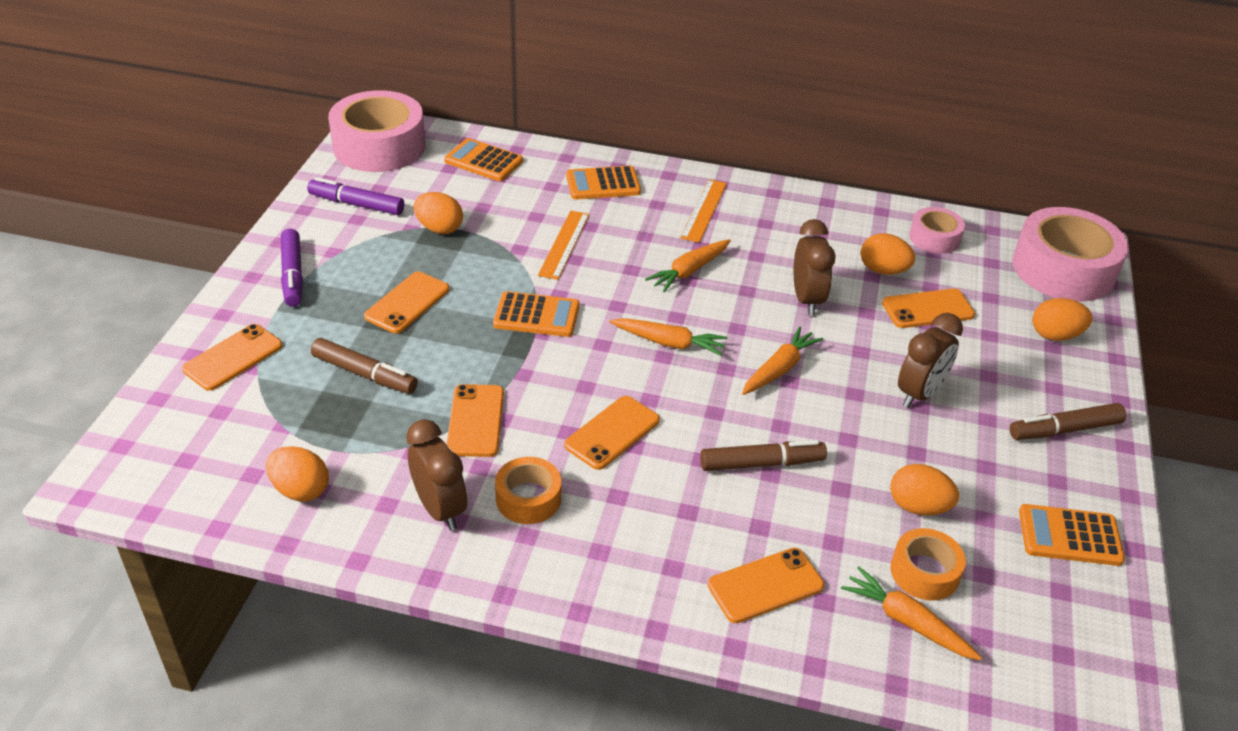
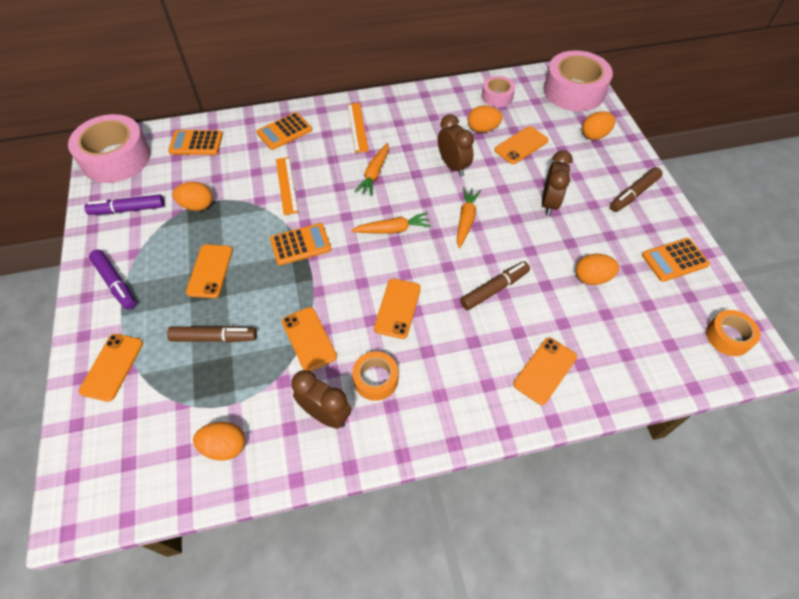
camera: 25 degrees left, 15 degrees up
orange carrot [841,566,982,660] -> none
orange tape [890,528,966,601] -> orange tape moved to [706,310,760,356]

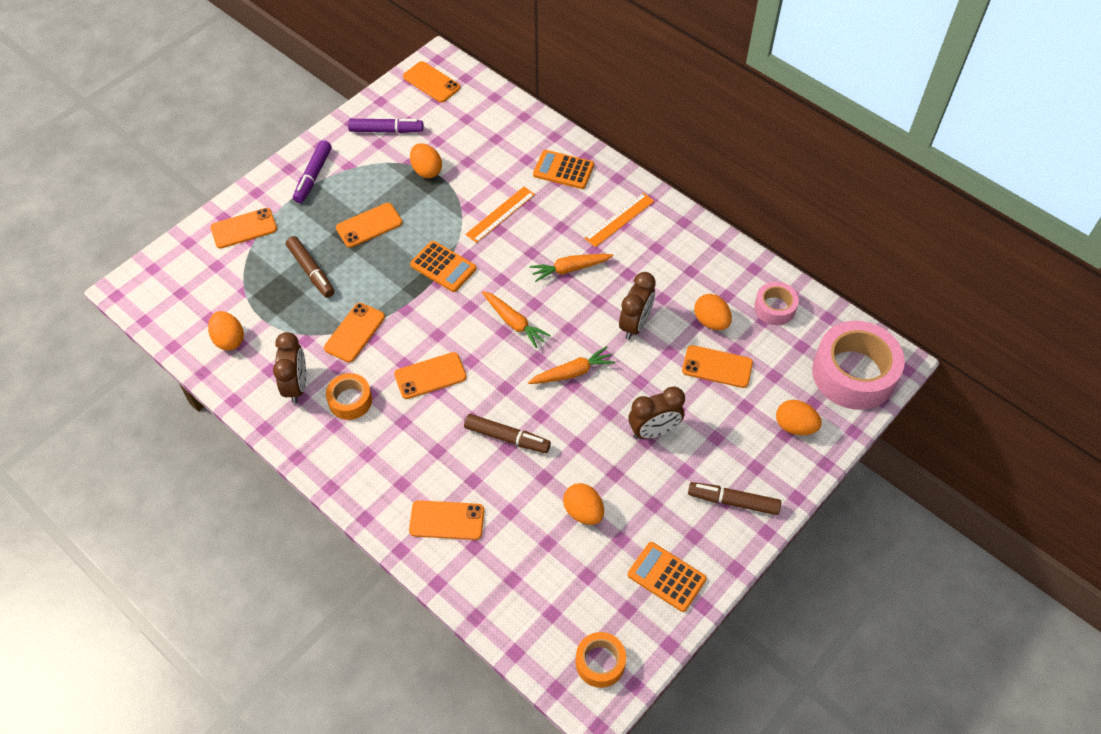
camera: 55 degrees right, 0 degrees up
pink tape [68,114,151,183] -> orange phone [403,61,460,102]
purple marker [84,194,164,215] -> purple marker turned 135 degrees clockwise [348,118,423,133]
orange calculator [168,130,223,155] -> none

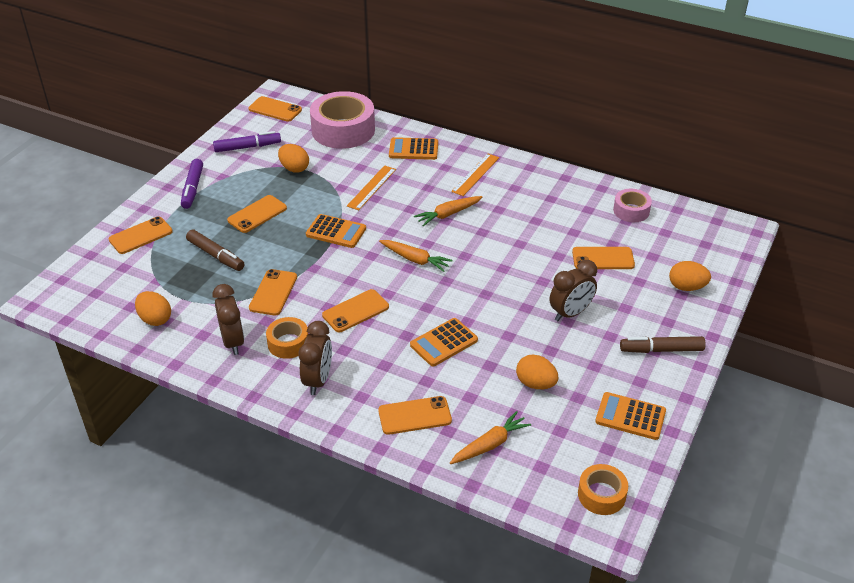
camera: 15 degrees left, 15 degrees down
brown marker [464,414,551,453] -> orange calculator [410,318,478,367]
orange carrot [528,346,615,384] -> orange carrot moved to [450,411,531,464]
brown clock [619,272,656,340] -> brown clock moved to [298,321,332,395]
orange egg [694,294,732,330] -> none
pink tape [812,321,905,410] -> pink tape moved to [310,91,375,149]

